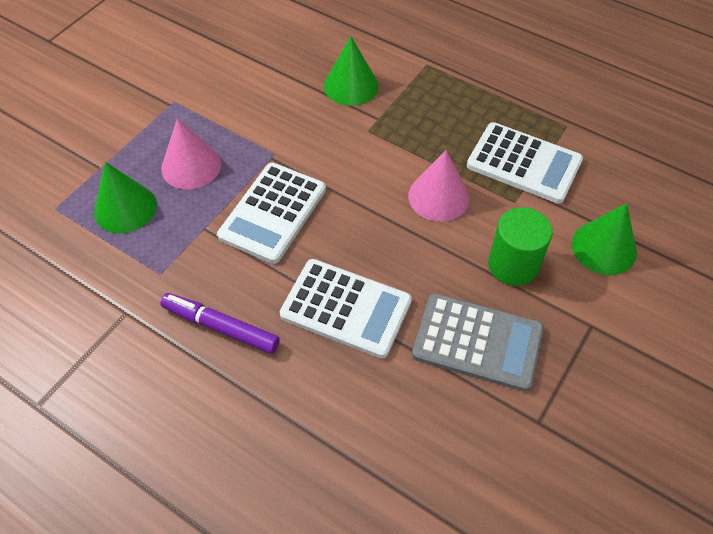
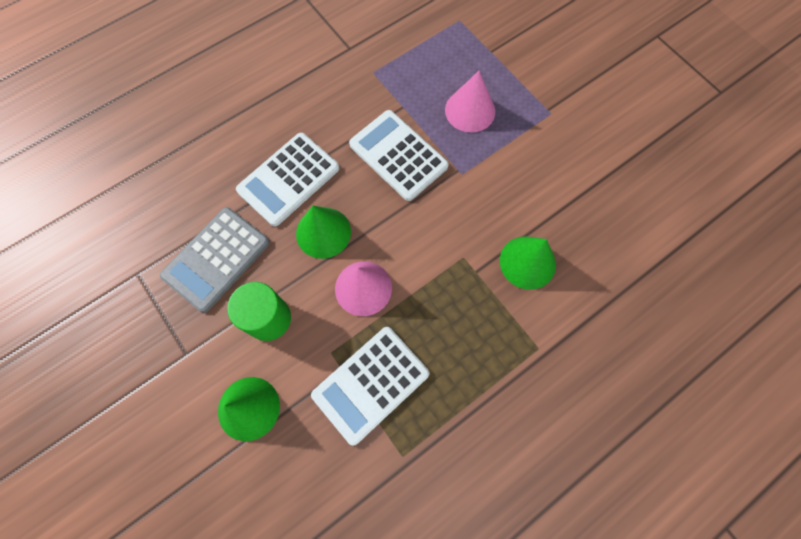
camera: 110 degrees right, 15 degrees up
green cone [94,162,157,233] -> green cone moved to [296,206,351,259]
purple marker [160,293,280,354] -> none

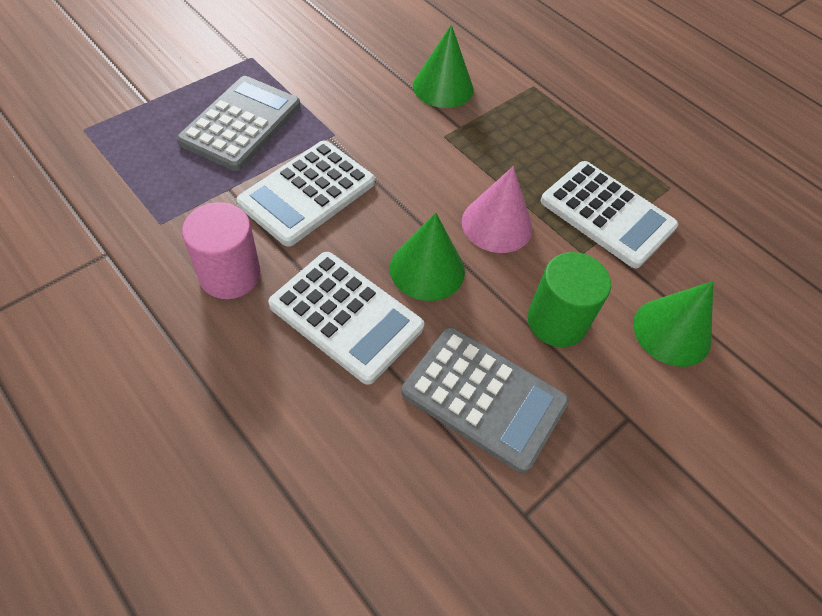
camera: 100 degrees left, 15 degrees down
pink cone [445,71,495,133] -> grey calculator [177,76,300,171]
none -> pink cylinder [182,202,261,299]

